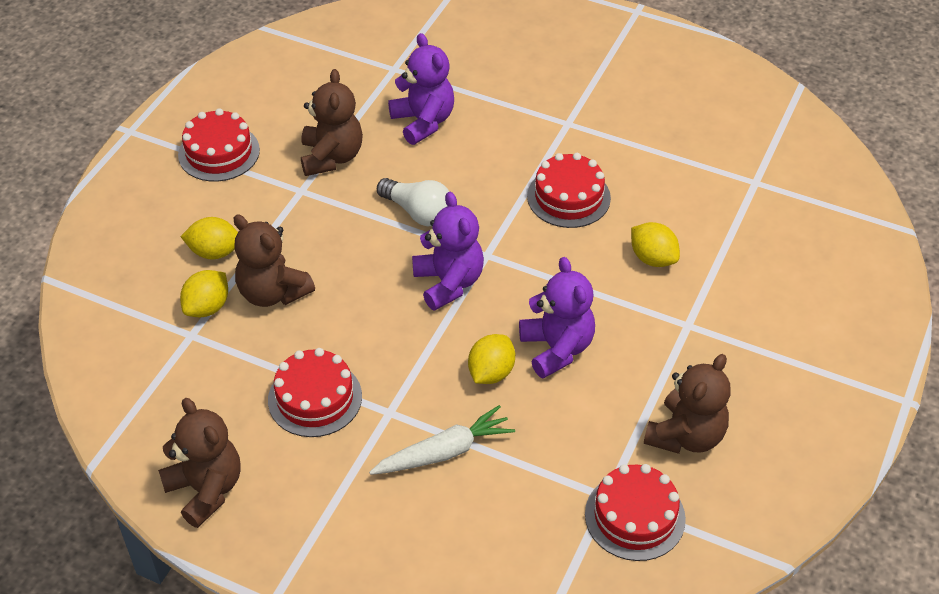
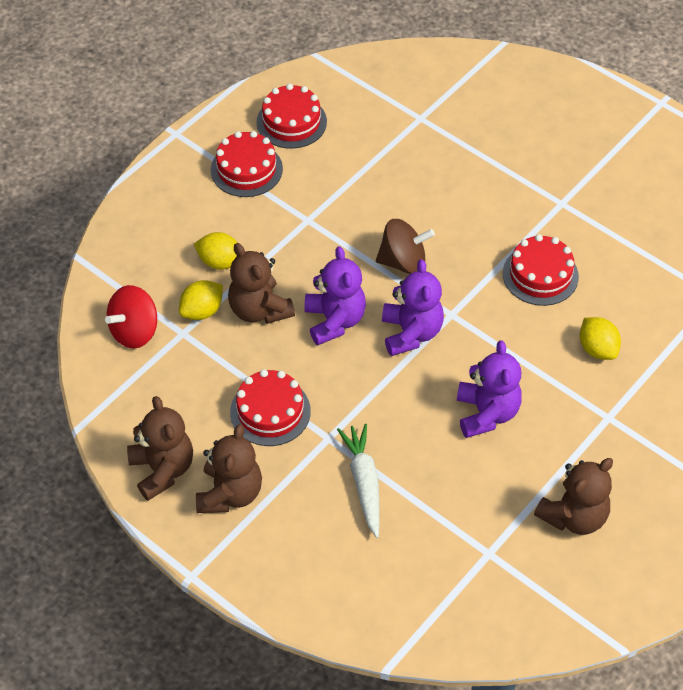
camera: 15 degrees right, 5 degrees up
brown teddy bear [301,69,363,176] -> brown teddy bear moved to [196,424,262,513]
white carrot [369,405,515,475] -> white carrot turned 90 degrees counterclockwise [337,424,380,538]
white light bulb [377,178,450,226] -> brown spinning top [376,219,435,274]
purple teddy bear [388,33,454,145] -> purple teddy bear moved to [304,246,366,345]
yellow lemon [468,334,515,384] -> none
red cake [585,464,686,561] -> red cake moved to [257,84,327,149]
none -> red spinning top [105,285,157,349]

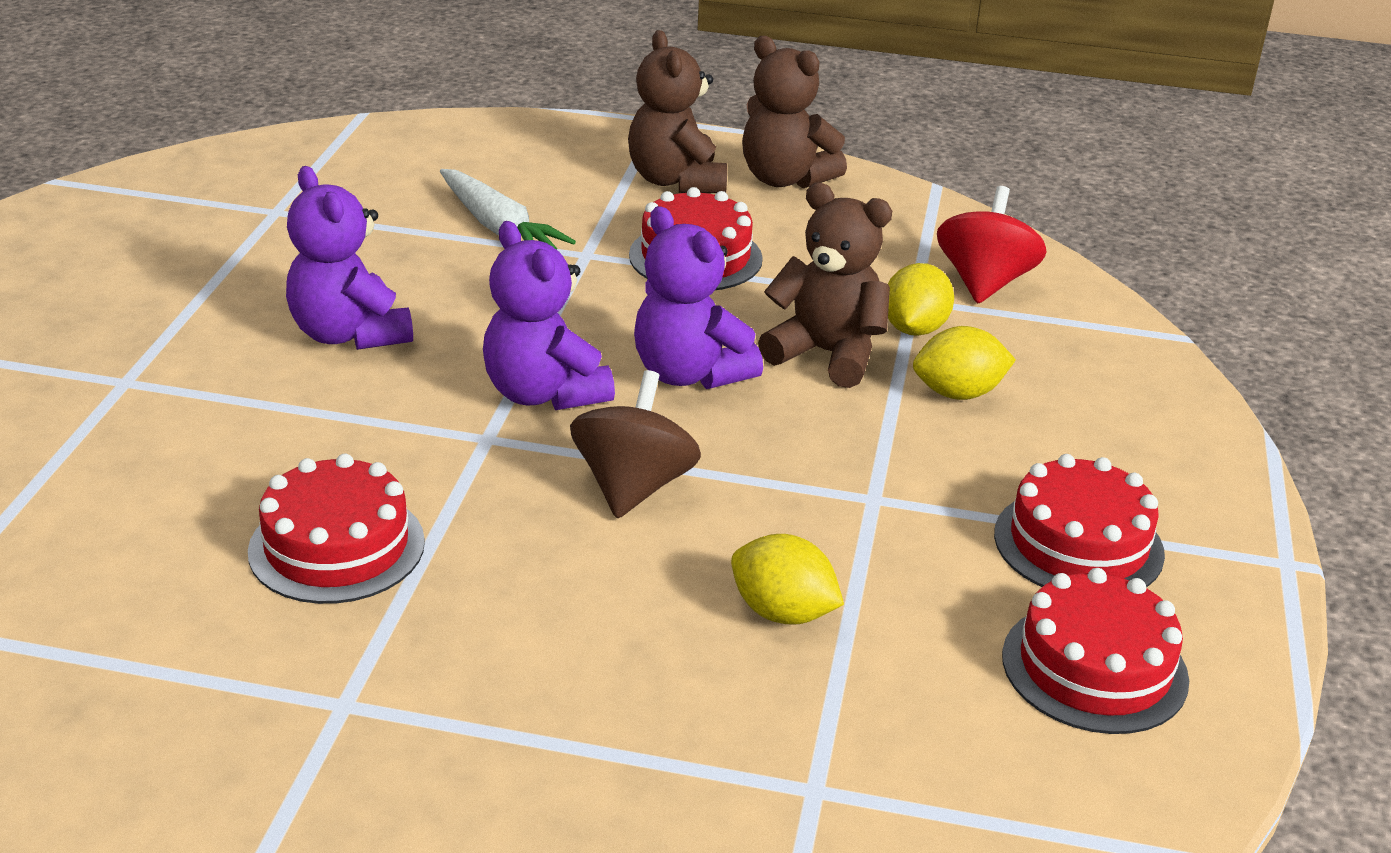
camera: 150 degrees right, 20 degrees down
brown spinning top [376,219,435,274] -> brown spinning top turned 135 degrees clockwise [570,370,701,518]
brown teddy bear [534,458,613,535] -> none
yellow lemon [580,317,621,360] -> yellow lemon moved to [731,534,844,625]

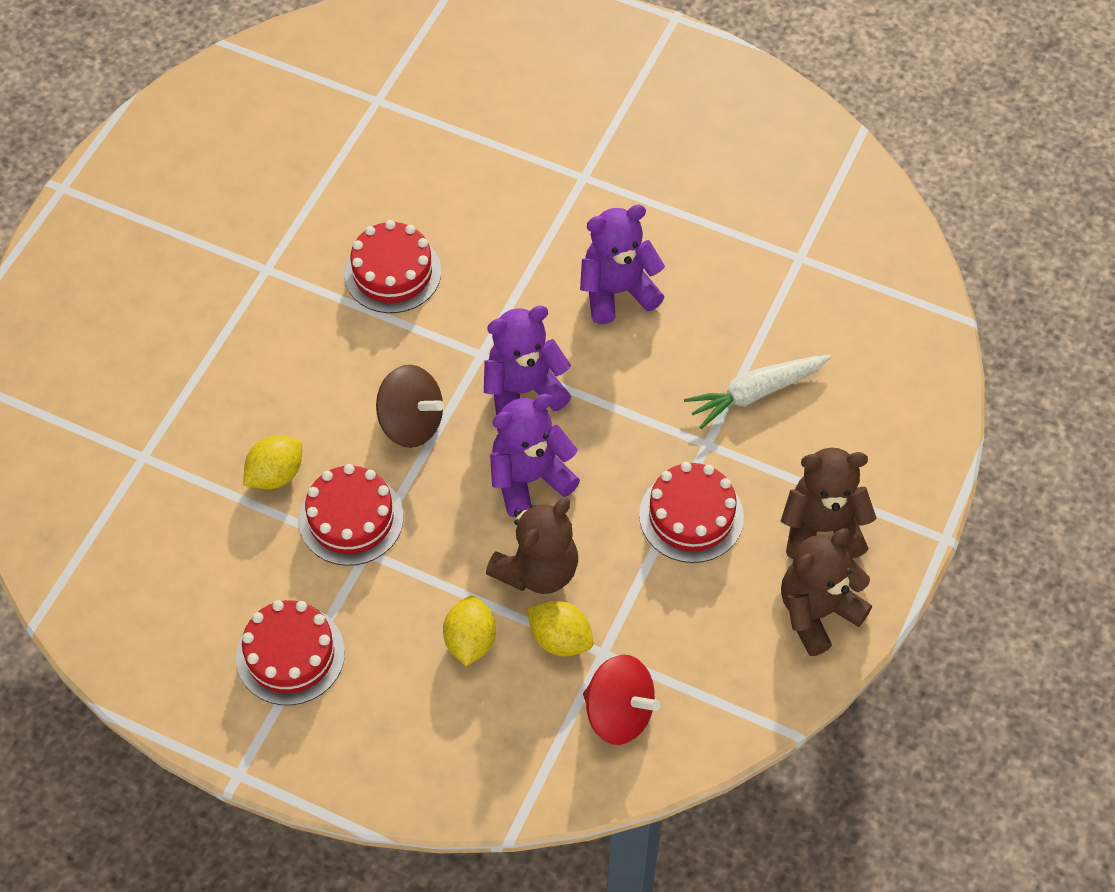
camera: 105 degrees right, 25 degrees up
red cake [1002,568,1189,734] -> red cake moved to [299,464,403,566]

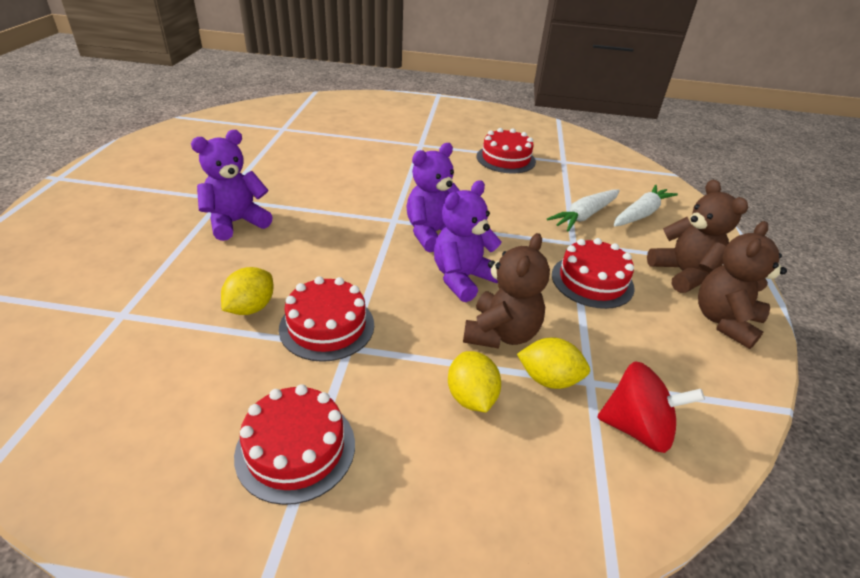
camera: 20 degrees left, 20 degrees down
red cake [344,220,441,313] -> red cake moved to [477,128,536,173]
brown spinning top [376,365,444,448] -> none
purple teddy bear [580,205,665,324] -> purple teddy bear moved to [191,130,273,241]
brown teddy bear [781,447,877,559] -> brown teddy bear turned 90 degrees clockwise [647,180,748,293]
none -> white carrot [614,185,678,227]

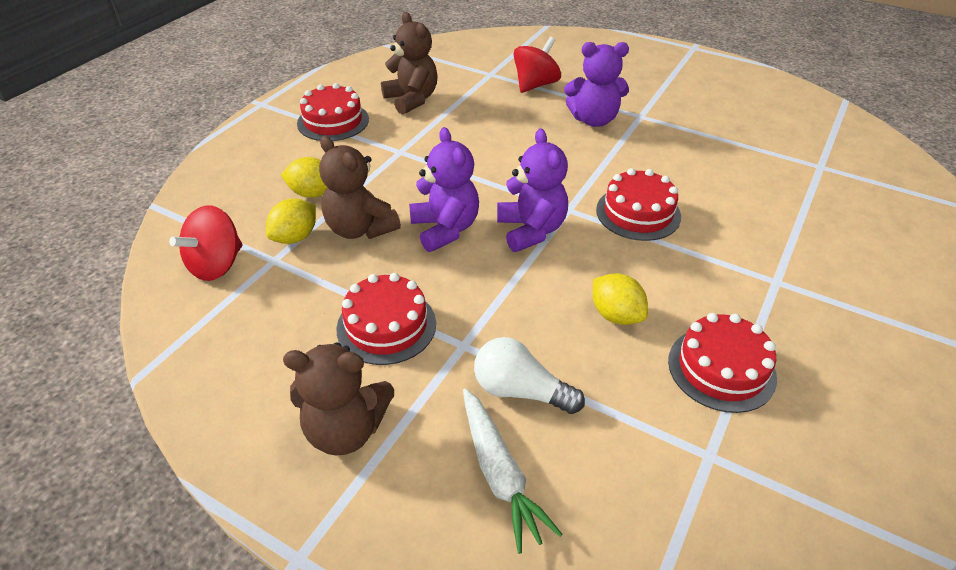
camera: 115 degrees right, 5 degrees up
purple teddy bear [191,130,273,241] -> purple teddy bear turned 105 degrees clockwise [564,42,629,127]
yellow lemon [221,267,274,315] -> yellow lemon moved to [593,273,648,325]
red cake [279,276,374,362] -> red cake moved to [596,168,681,241]
white carrot [547,189,620,231] -> white light bulb [474,337,585,414]
brown teddy bear [698,221,787,349] -> brown teddy bear moved to [381,12,438,115]
none -> red spinning top [513,37,561,93]

